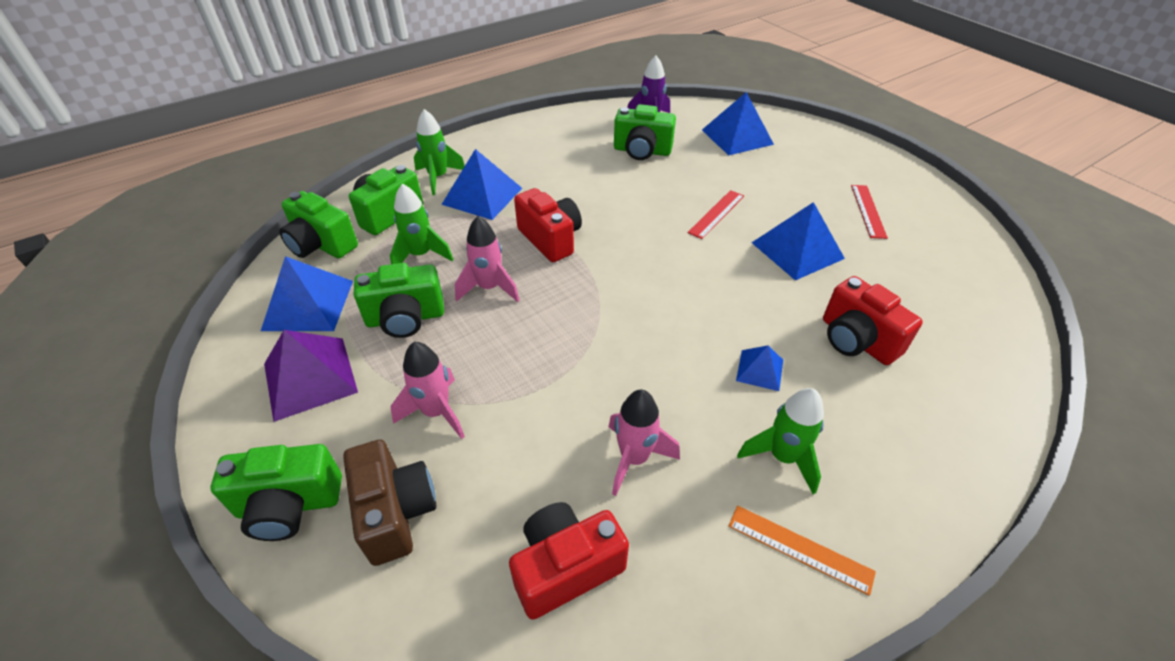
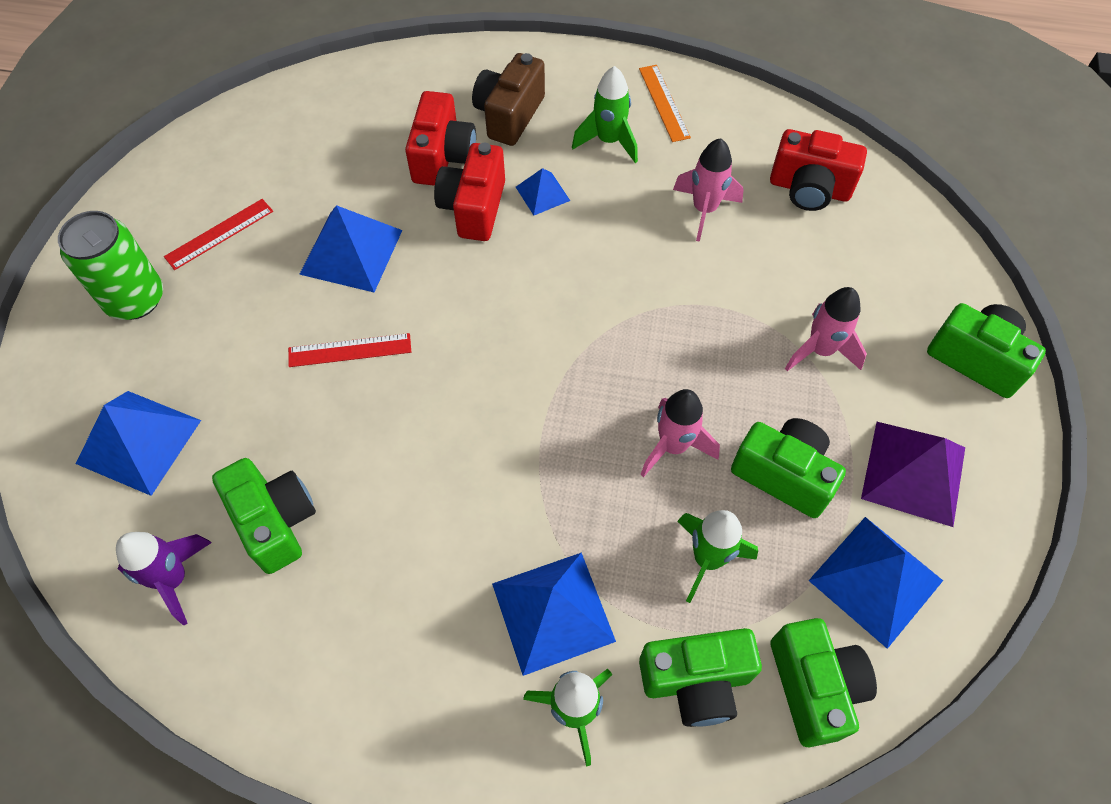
camera: 135 degrees left, 15 degrees up
brown camera [343,440,437,566] -> brown camera moved to [472,53,545,146]
red camera [514,188,582,262] -> red camera moved to [434,143,505,241]
none -> green can [58,211,163,320]

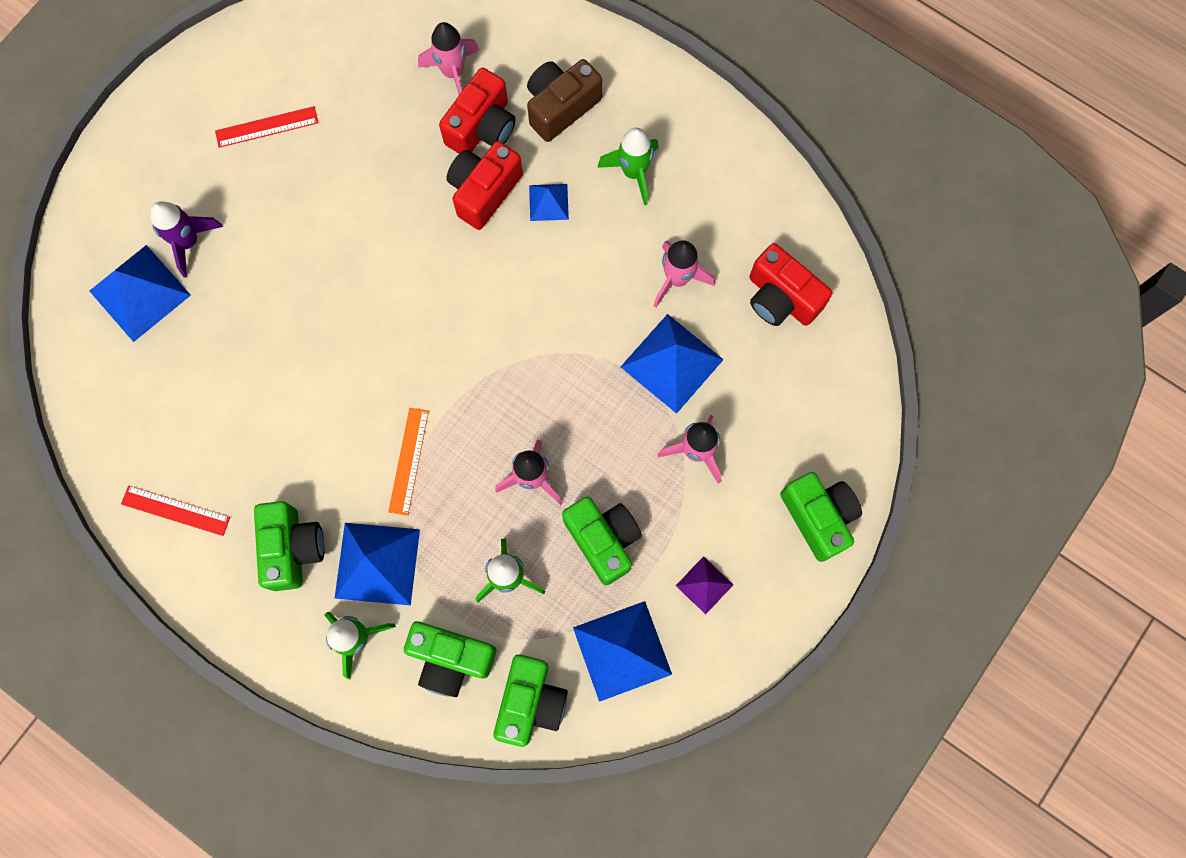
camera: 25 degrees right, 15 degrees up
green can [58,211,163,320] -> none
purple rocket [116,532,212,625] -> purple rocket moved to [151,201,223,277]
green camera [212,458,316,574] -> green camera moved to [254,501,325,591]
red ruler [288,333,411,367] -> red ruler moved to [121,485,230,536]
blue pyramid [299,205,402,292] -> blue pyramid moved to [621,314,724,414]
orange ruler [639,65,691,142] -> orange ruler moved to [388,408,429,516]
purple pyramid [861,422,965,527] -> purple pyramid [676,556,733,614], size x0.54
none -> pink rocket [418,22,479,95]

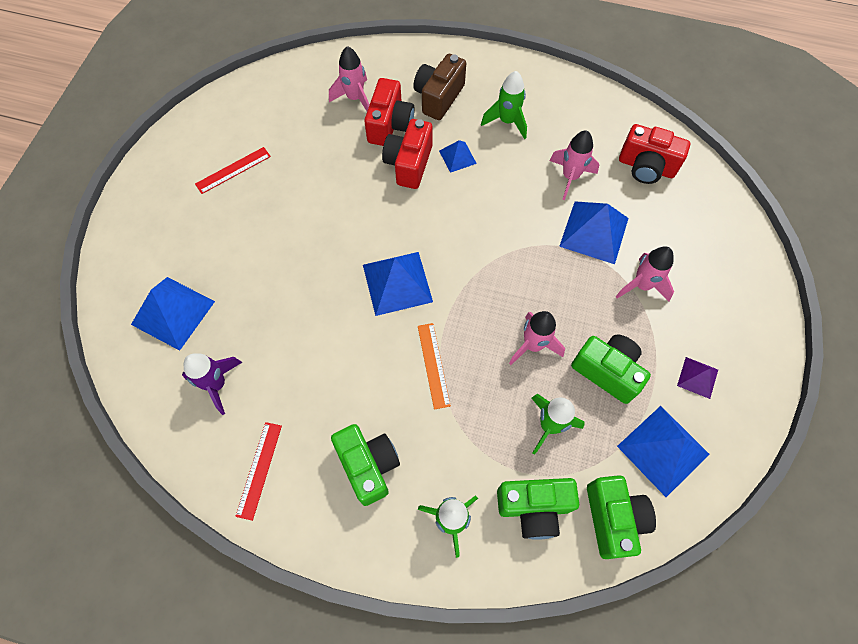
camera: 20 degrees left, 10 degrees down
red ruler [121,485,230,536] -> red ruler turned 75 degrees counterclockwise [235,422,282,521]
purple rocket [151,201,223,277] -> purple rocket moved to [182,353,242,415]
blue pyramid [334,523,420,605] -> blue pyramid moved to [363,252,433,316]
green camera [780,472,862,562] -> none

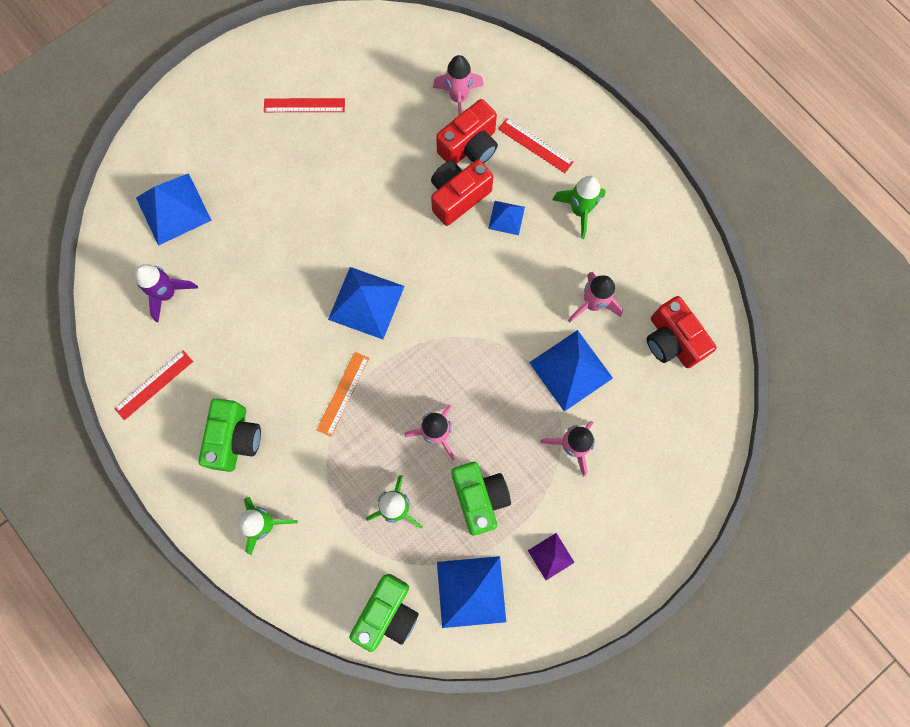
camera: 35 degrees right, 10 degrees up
brown camera [413,54,466,120] -> red ruler [498,118,573,173]
green camera [497,478,579,540] -> none

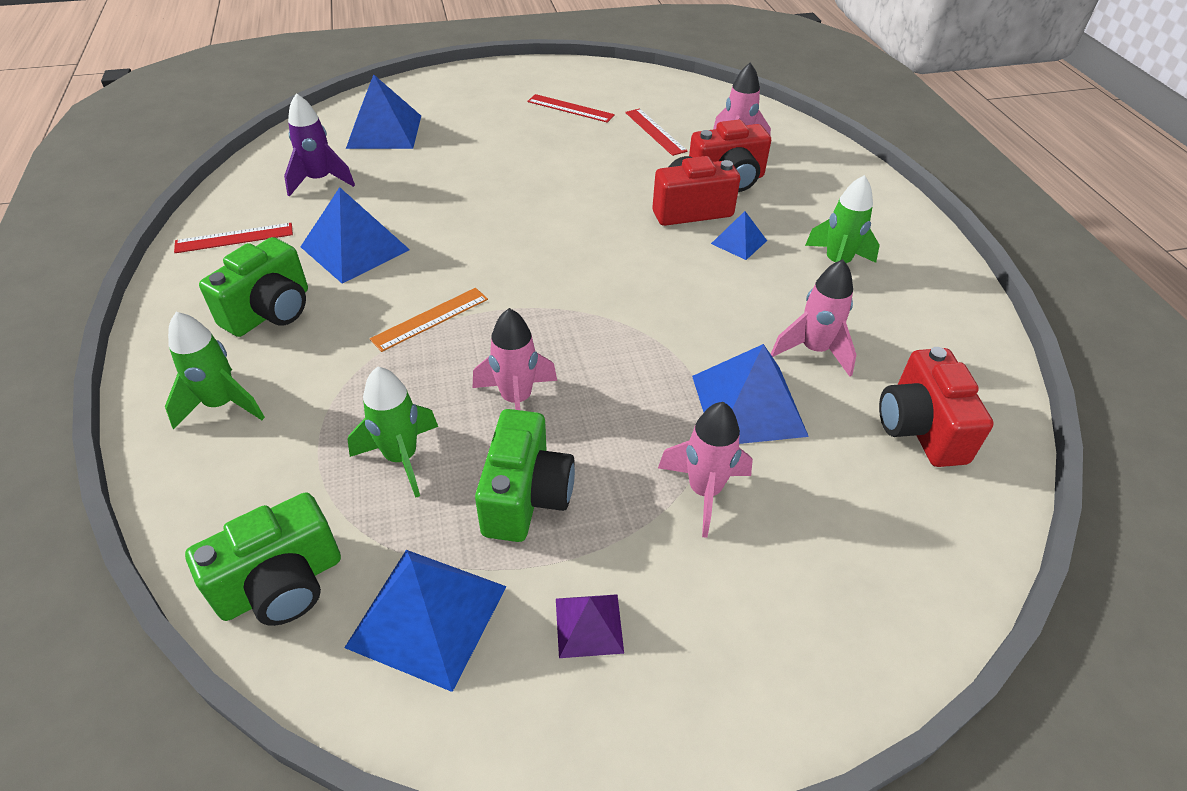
camera: 25 degrees right, 30 degrees down
blue pyramid [328,267,405,339] -> blue pyramid moved to [300,187,410,284]
red ruler [498,118,573,173] -> red ruler moved to [625,108,688,156]

